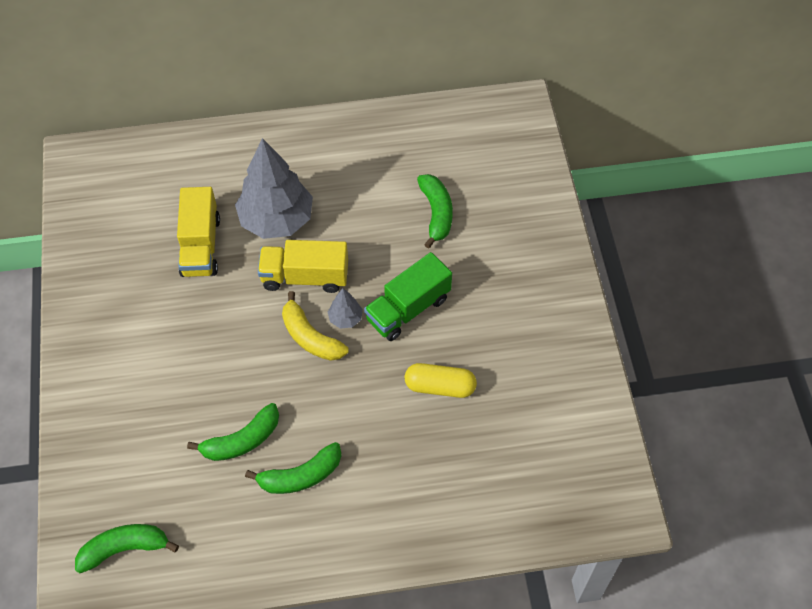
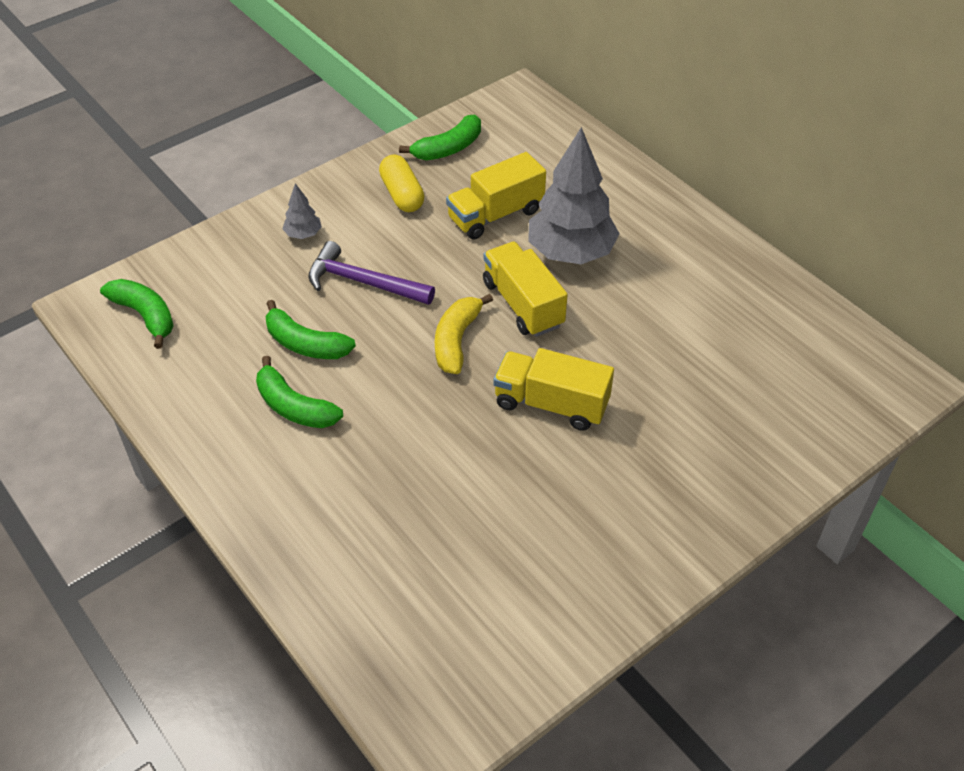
camera: 60 degrees right, 10 degrees down
grey tree [328,288,363,328] -> grey tree moved to [283,183,322,239]
green truck [364,252,452,341] -> yellow truck [493,348,614,431]
yellow capsule [405,363,477,398] -> yellow capsule moved to [379,155,424,212]
green banana [417,174,453,249] -> green banana moved to [399,115,481,160]
none -> purple hammer [308,241,435,305]

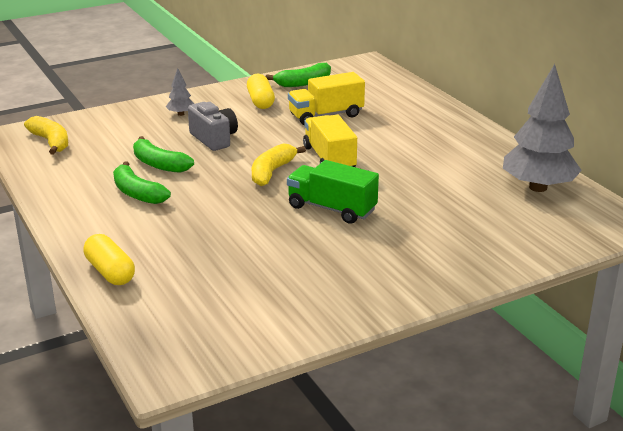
camera: 10 degrees right, 20 degrees down
green banana [100,279,174,349] -> yellow banana [24,116,68,155]
purple hammer [308,241,435,305] -> grey camera [188,102,238,151]
yellow truck [493,348,614,431] -> green truck [287,160,379,224]
grey tree [528,127,620,264] -> grey tree moved to [503,64,582,192]
none -> yellow capsule [83,234,135,285]

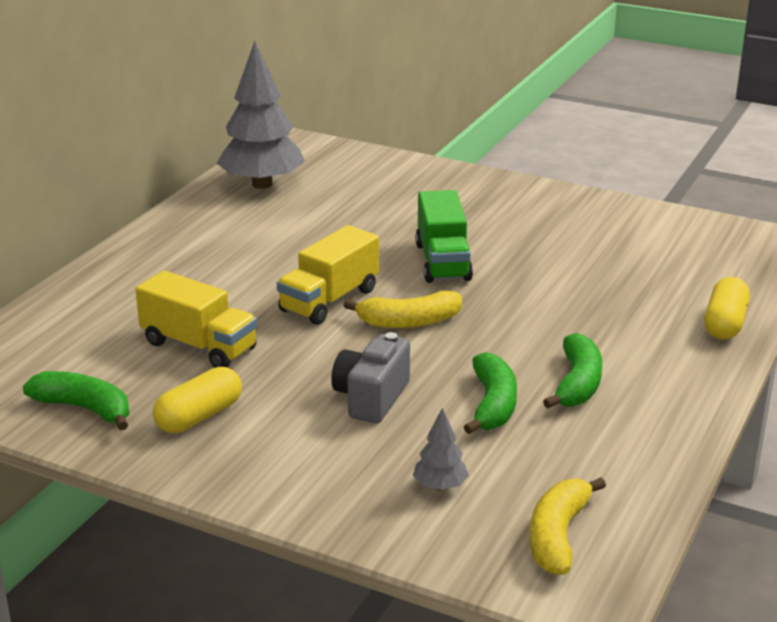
camera: 125 degrees left, 0 degrees up
grey tree [166,68,194,116] -> grey tree moved to [413,408,469,490]

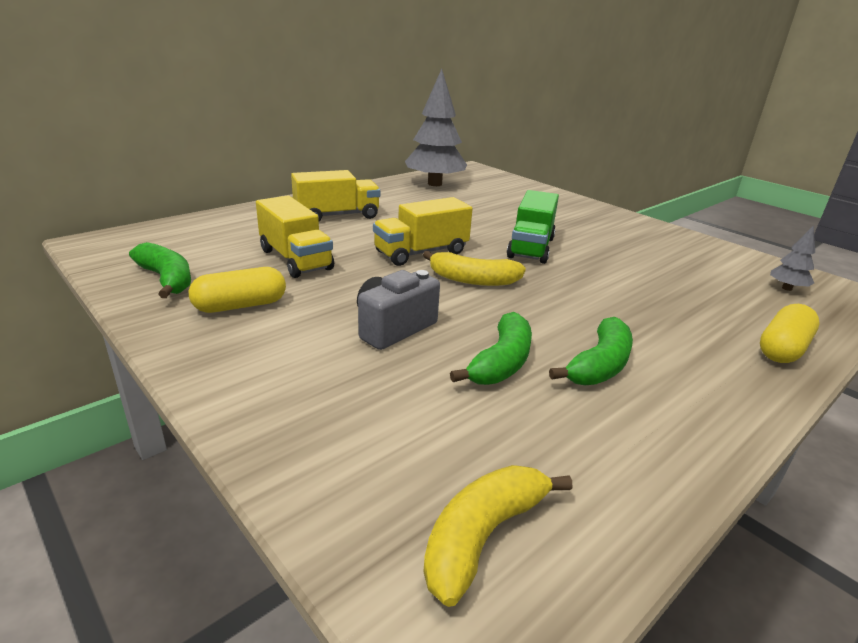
camera: 20 degrees right, 0 degrees up
grey tree [413,408,469,490] -> grey tree moved to [770,225,815,291]
none -> yellow truck [291,170,380,221]

